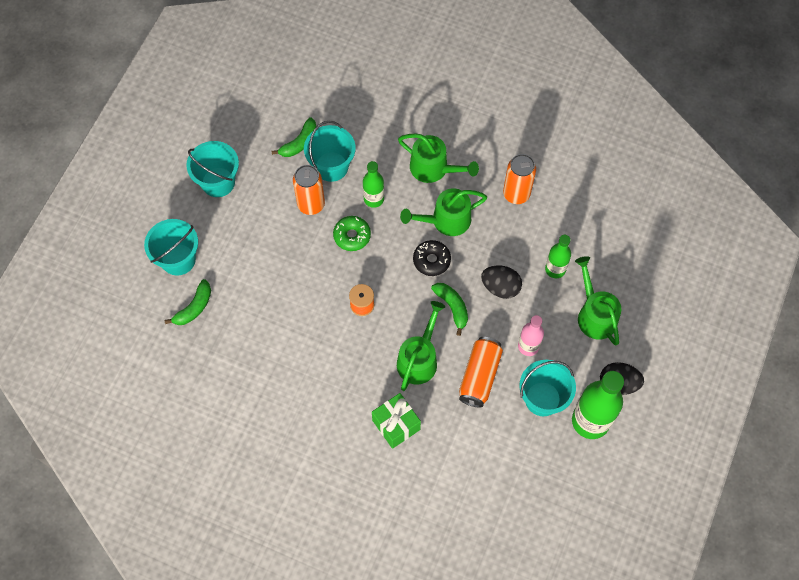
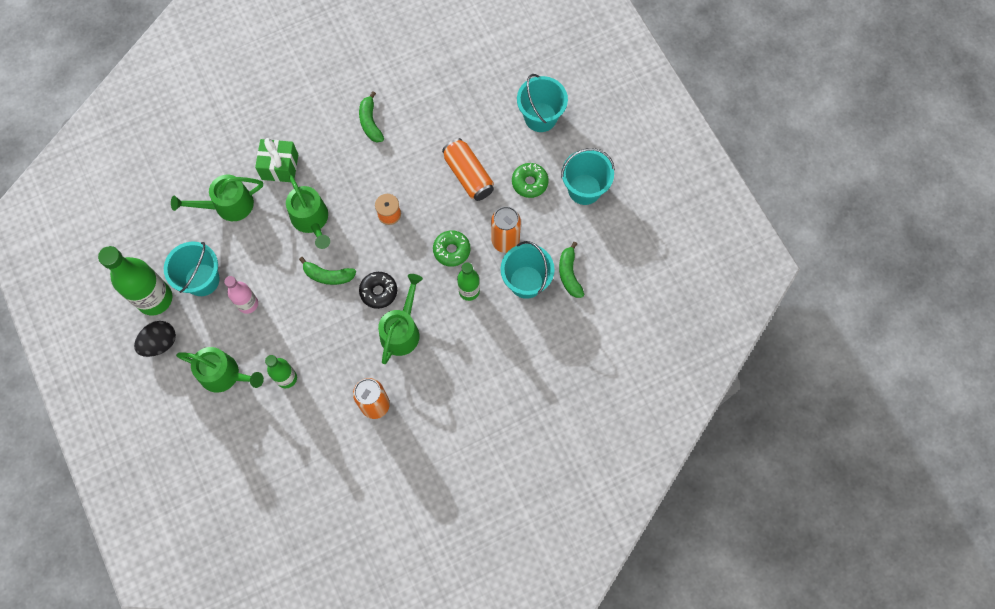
camera: 130 degrees right, 5 degrees up
green banana [164,279,211,325] -> green banana moved to [359,91,384,142]
green watering can [398,133,479,183] -> green watering can moved to [171,175,263,221]
orange can [459,337,503,408] -> orange can moved to [442,138,494,201]
black egg [481,265,522,299] -> none
none -> green donut [512,163,549,198]

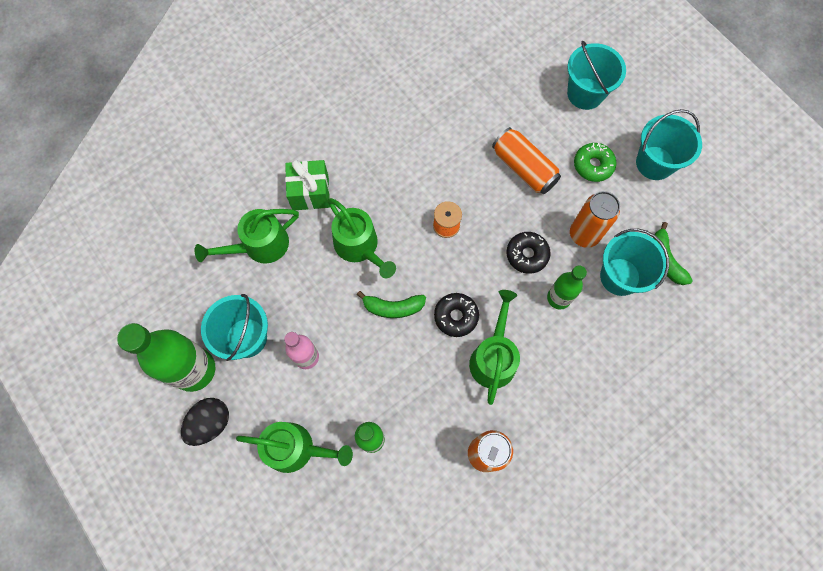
camera: 10 degrees left, 0 degrees up
green banana [359,91,384,142] -> none
green donut [433,230,470,267] -> black donut [506,232,551,274]

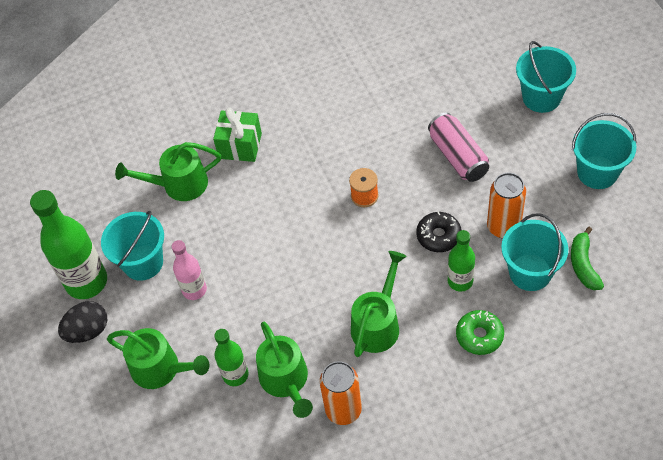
camera: 20 degrees right, 15 degrees down
green watering can [328,198,396,278] -> green watering can moved to [256,322,313,418]
green banana [357,291,426,318] -> none
black donut [434,293,479,337] -> none
orange can [492,127,561,194] -> pink can [428,112,489,182]
green donut [574,143,617,182] -> green donut moved to [456,310,504,355]

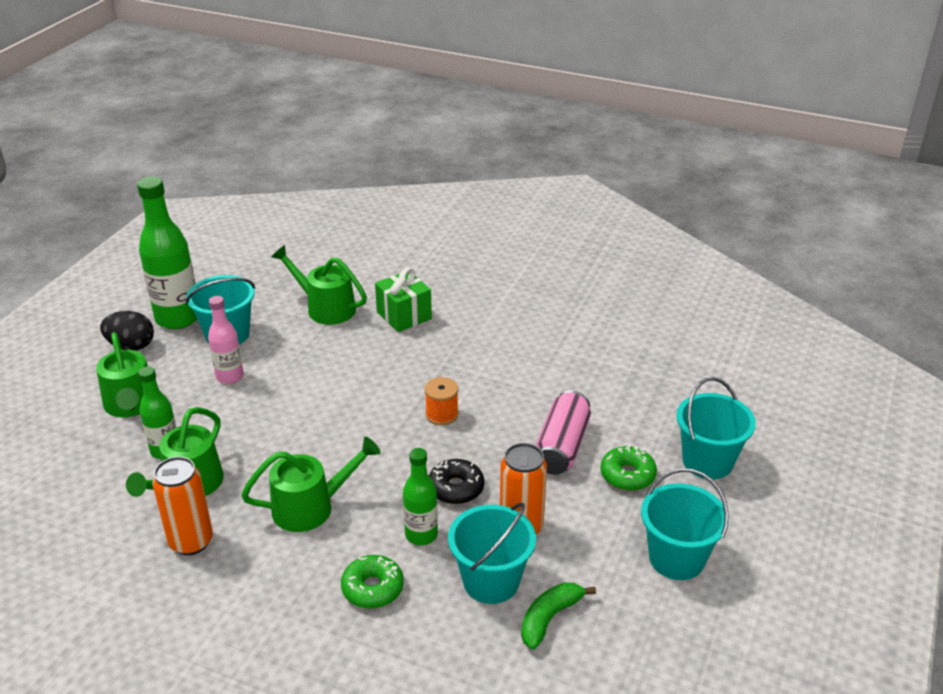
camera: 40 degrees right, 20 degrees down
none -> green donut [600,445,657,491]

